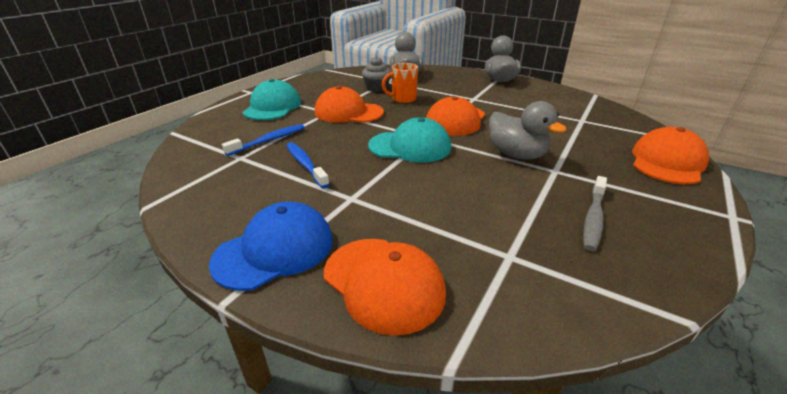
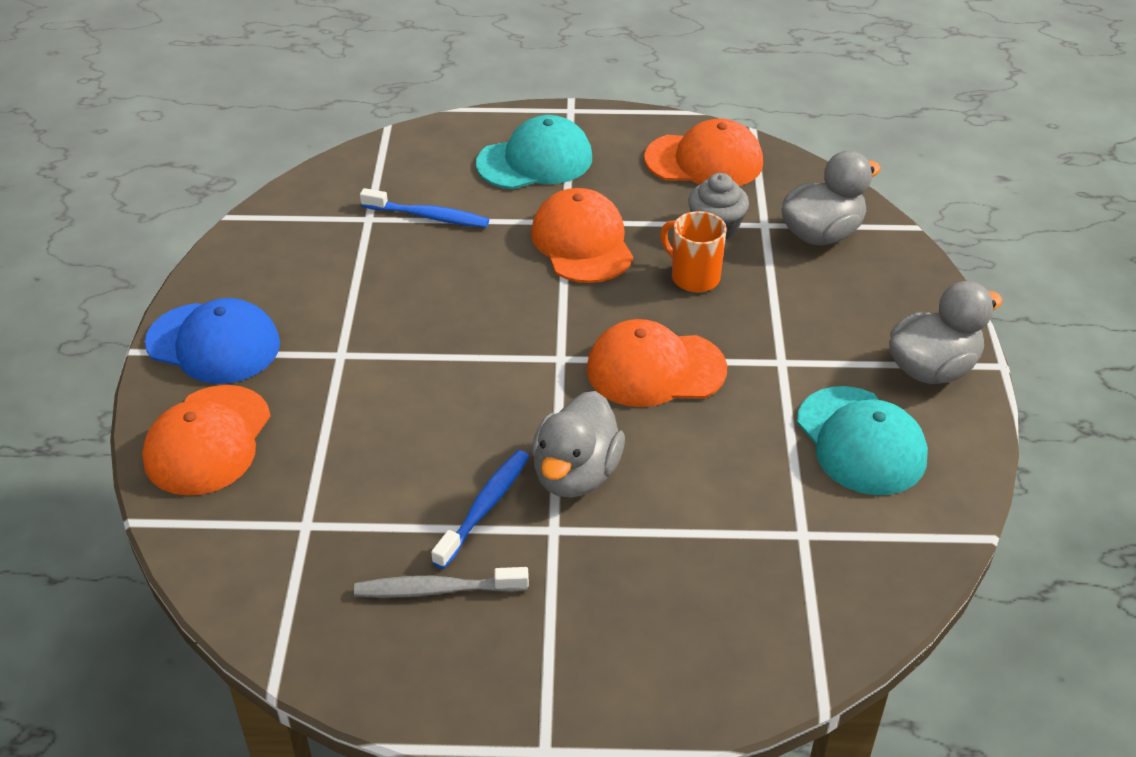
camera: 60 degrees right, 10 degrees up
blue toothbrush [286,142,330,188] -> blue toothbrush moved to [431,450,529,569]
turquoise cap [368,117,451,163] -> turquoise cap moved to [797,386,928,495]
orange cap [632,127,709,184] -> orange cap moved to [644,118,763,186]

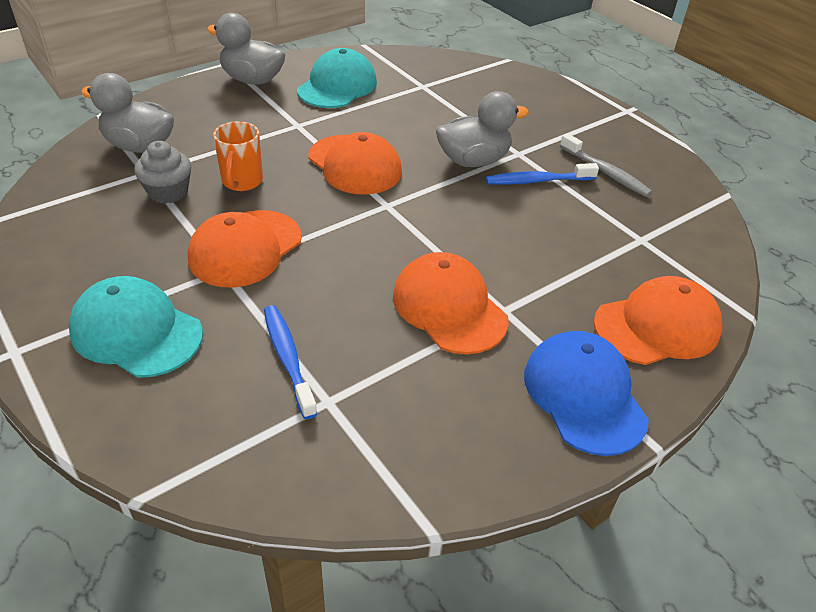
camera: 130 degrees left, 0 degrees up
orange cap [644,118,763,186] -> orange cap moved to [393,252,509,354]

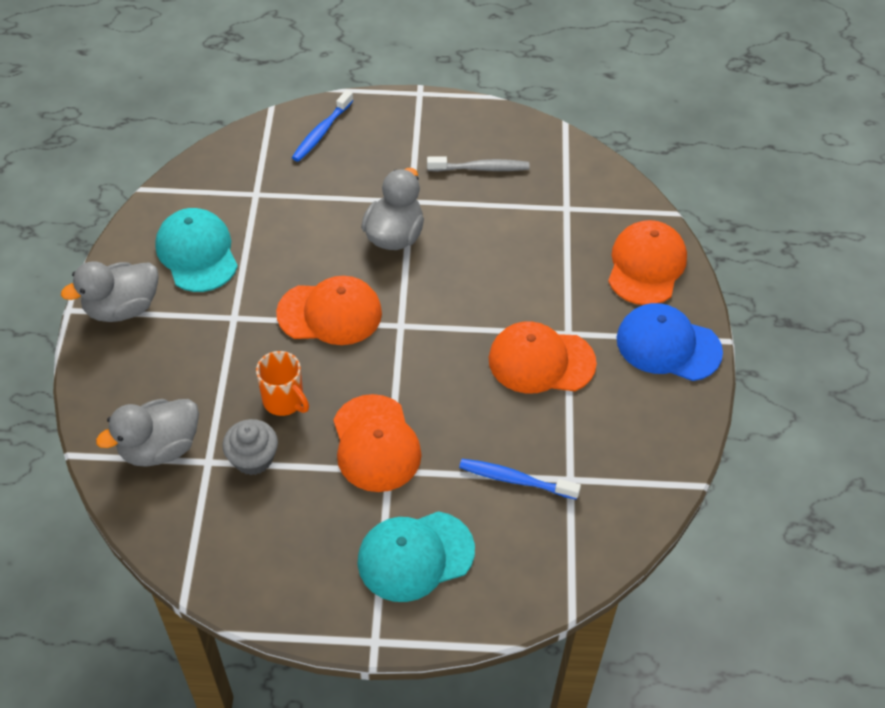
camera: 50 degrees left, 10 degrees up
blue toothbrush [486,163,599,185] -> blue toothbrush moved to [292,90,354,162]

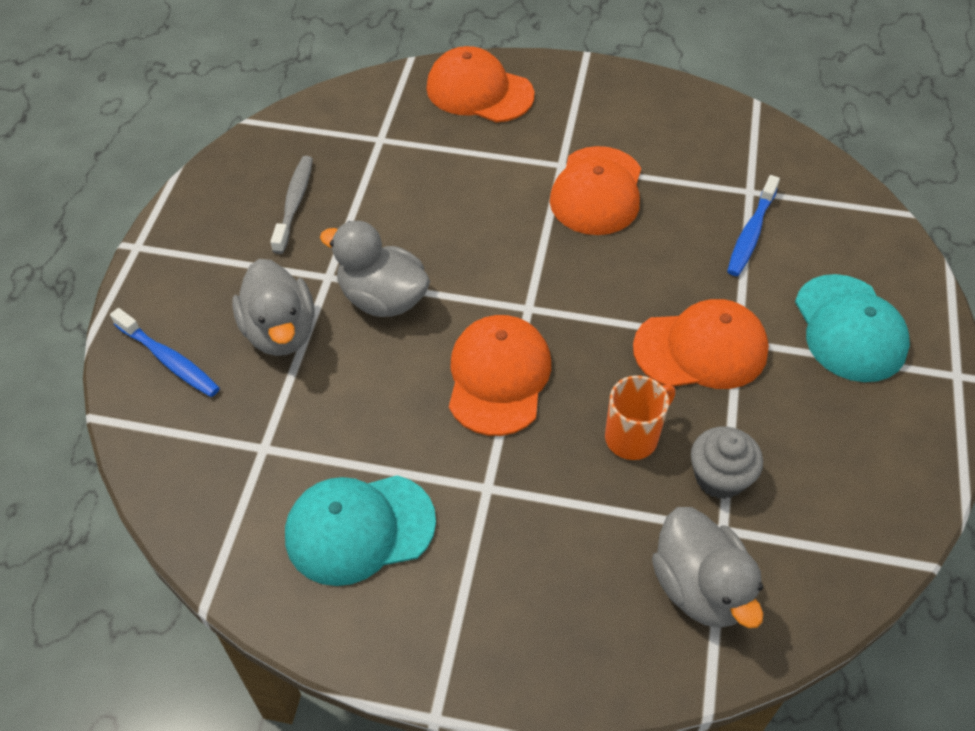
camera: 80 degrees left, 0 degrees up
grey duck [61,261,159,322] -> grey duck moved to [232,259,314,356]
blue cap [617,303,723,381] -> none

